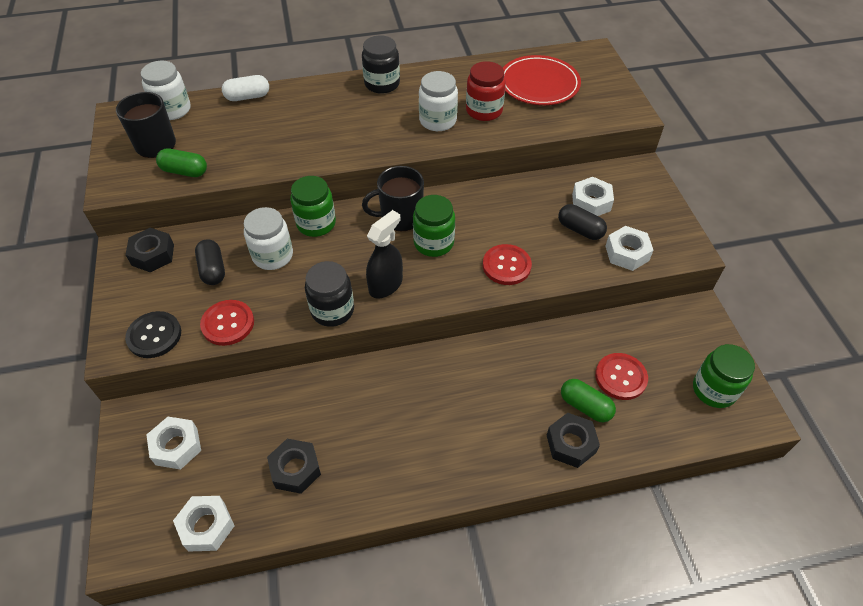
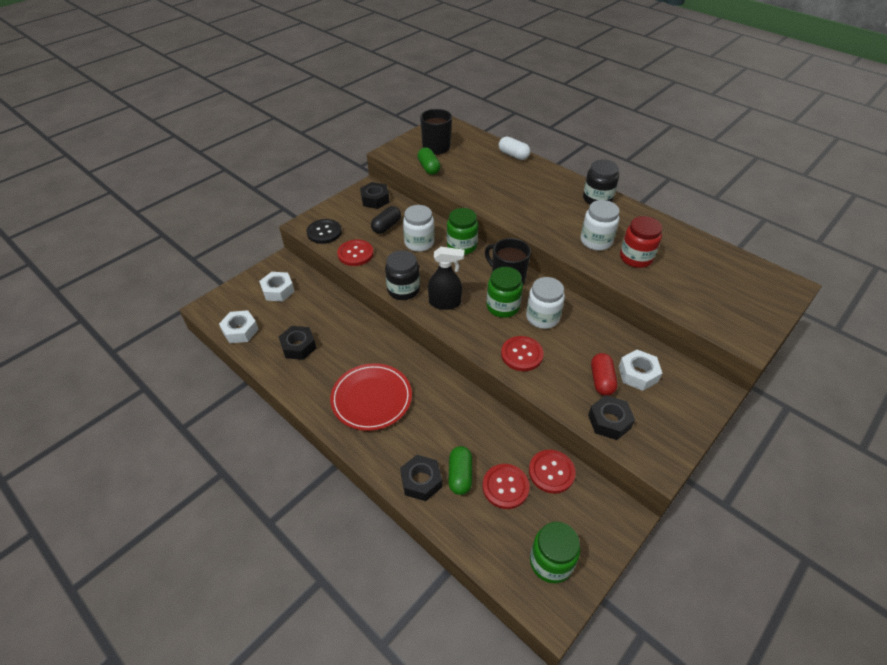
camera: 55 degrees right, 5 degrees down
white jar [141,61,191,120] -> white jar moved to [526,277,565,329]
red plate [503,55,581,105] -> red plate moved to [330,363,412,431]
black capsule [558,204,607,240] -> red capsule [591,353,617,396]
white nut [606,226,653,271] -> black nut [588,395,635,440]
none -> red button [529,450,576,494]

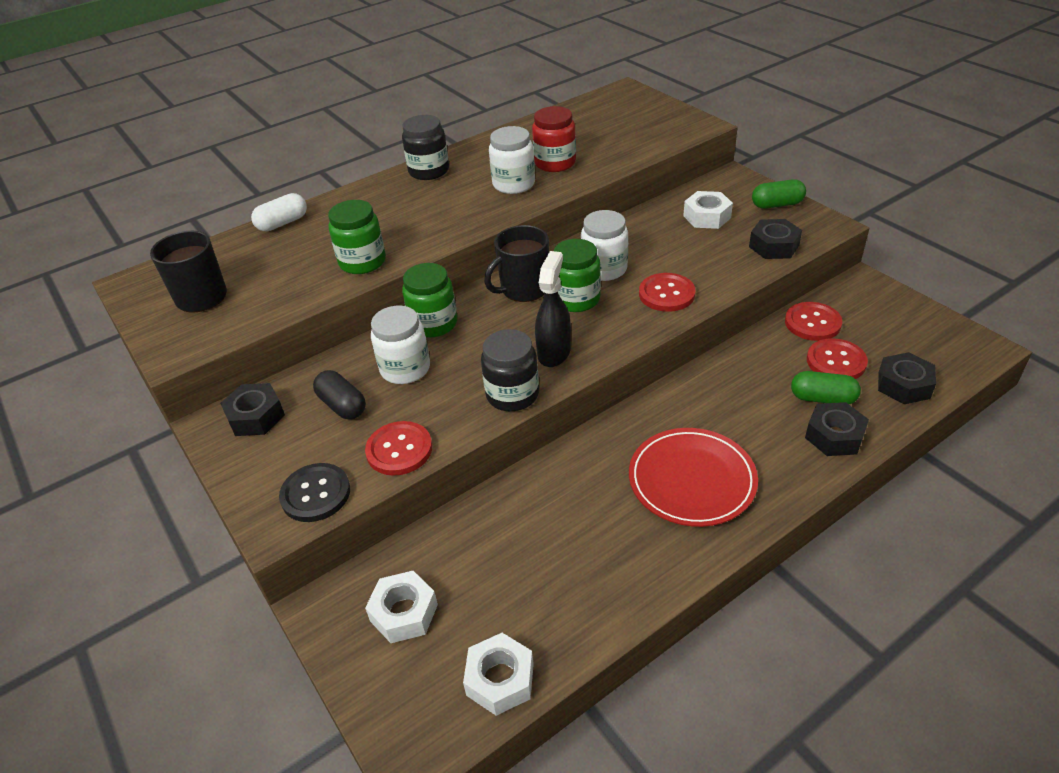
camera: 75 degrees left, 5 degrees down
black nut [279,326,316,360] -> black nut moved to [878,352,936,404]
green capsule [418,147,441,175] -> green capsule moved to [752,179,806,209]
green jar [530,522,580,583] -> green jar moved to [328,200,386,274]
red capsule [591,353,617,396] -> none

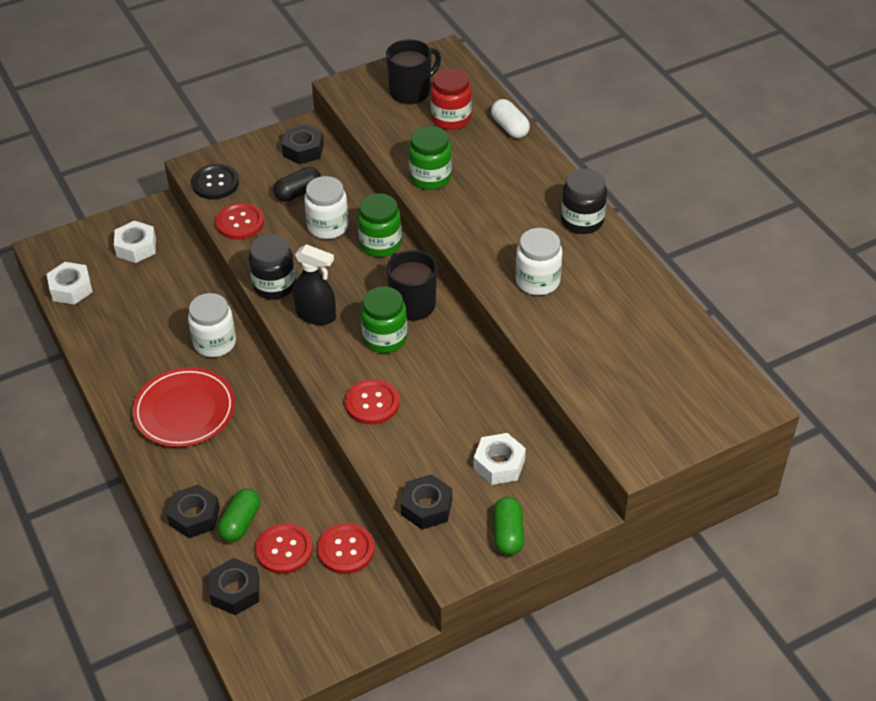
camera: 95 degrees right, 5 degrees up
red jar [532,106,576,172] -> red jar moved to [430,68,472,130]
white jar [581,210,628,281] -> white jar moved to [188,293,236,357]

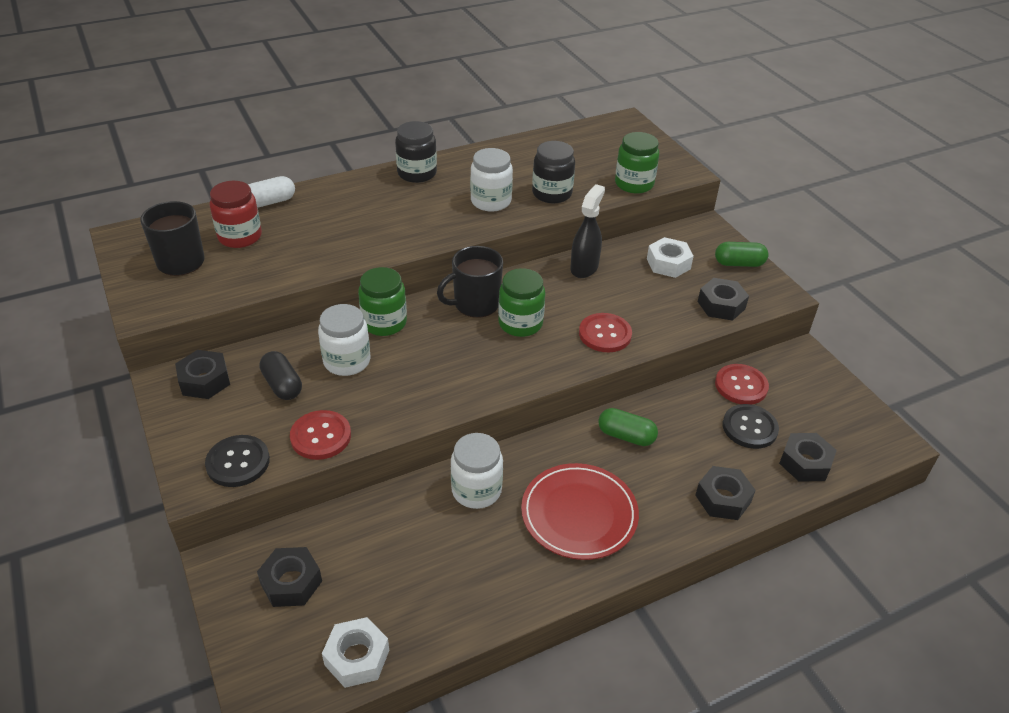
camera: 90 degrees left, 5 degrees down
white nut [114,221,156,263] -> black nut [257,547,322,607]
green capsule [218,488,260,542] -> green capsule moved to [598,408,658,446]
black jar [249,235,296,300] -> black jar moved to [532,141,575,203]
red button [256,523,313,574] -> black button [723,404,779,449]
black spray bottle [293,244,336,325] -> black spray bottle moved to [570,184,605,278]
green jar [409,126,452,190] -> green jar moved to [615,132,659,194]

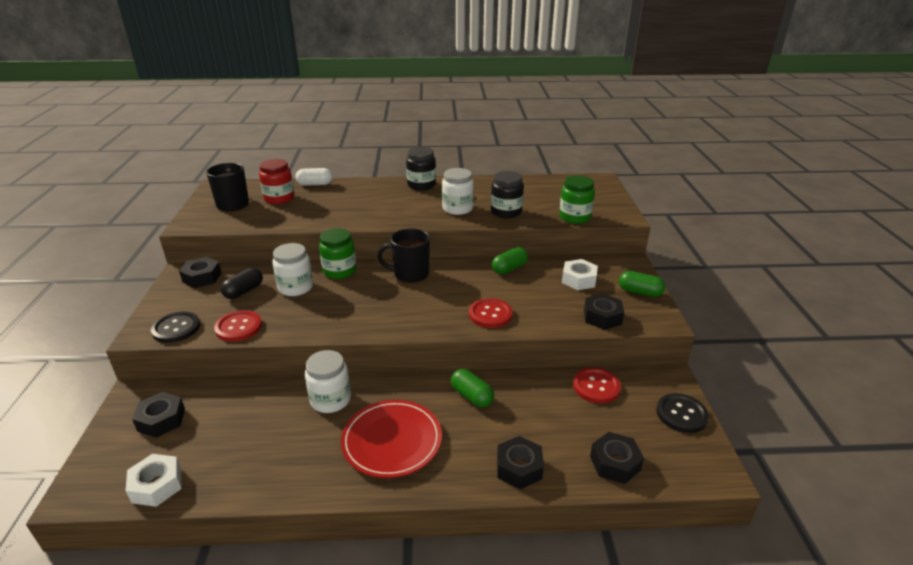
camera: 25 degrees right, 10 degrees down
black capsule [259,351,302,400] -> black capsule turned 45 degrees clockwise [220,268,263,299]
green jar [498,268,545,337] -> none
black spray bottle [570,184,605,278] -> green capsule [492,247,528,274]
black button [723,404,779,449] -> black button moved to [656,393,709,433]

